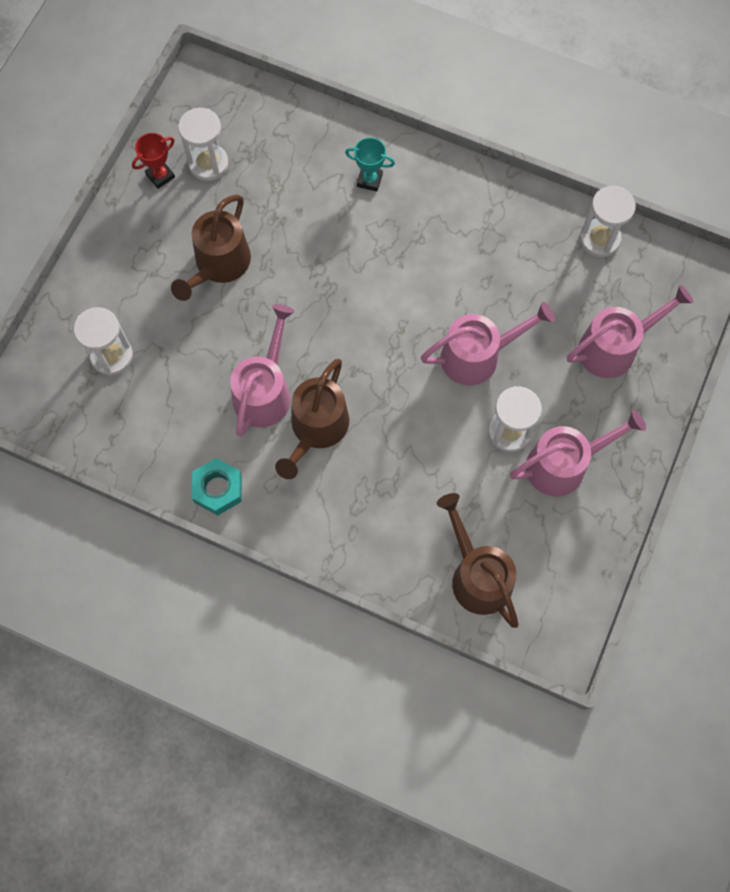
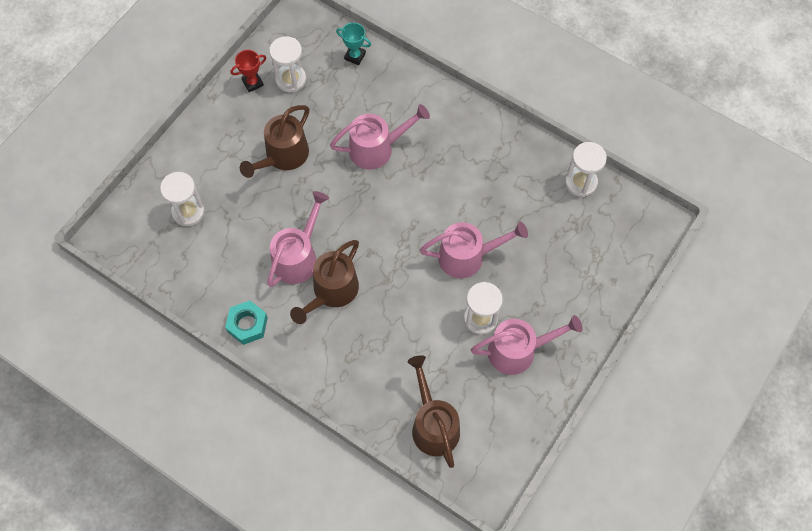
camera: 10 degrees right, 5 degrees down
turquoise trophy [345,137,395,192] -> turquoise trophy moved to [336,23,371,65]
pink watering can [567,285,694,378] -> pink watering can moved to [330,104,430,169]

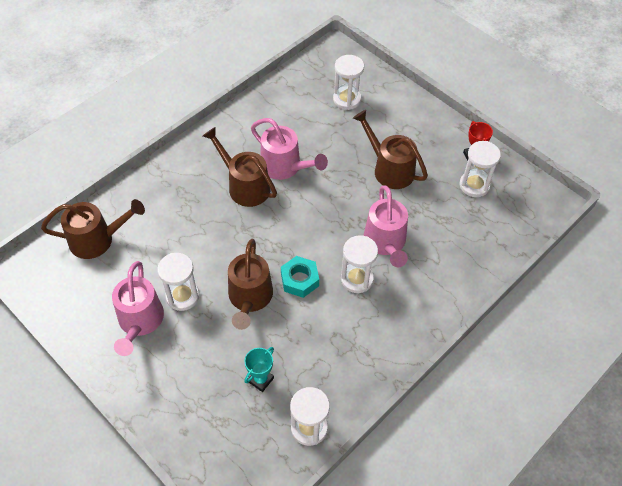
camera: 100 degrees right, 10 degrees down
turquoise nut [225,301,268,345] -> turquoise nut moved to [281,256,319,298]
turquoise trophy [336,23,371,65] -> turquoise trophy moved to [244,347,274,392]
pink watering can [420,221,528,278] -> brown watering can [228,239,273,330]
none -> white hourglass [341,235,378,293]

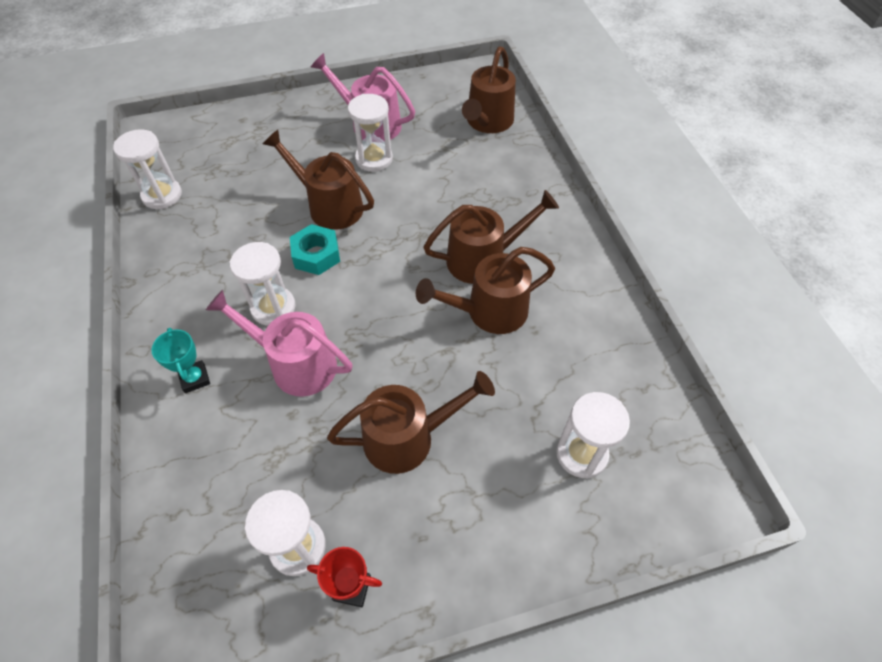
camera: 120 degrees right, 0 degrees up
turquoise trophy [244,347,274,392] -> turquoise trophy moved to [151,328,210,393]
pink watering can [251,118,328,180] -> brown watering can [416,247,555,334]

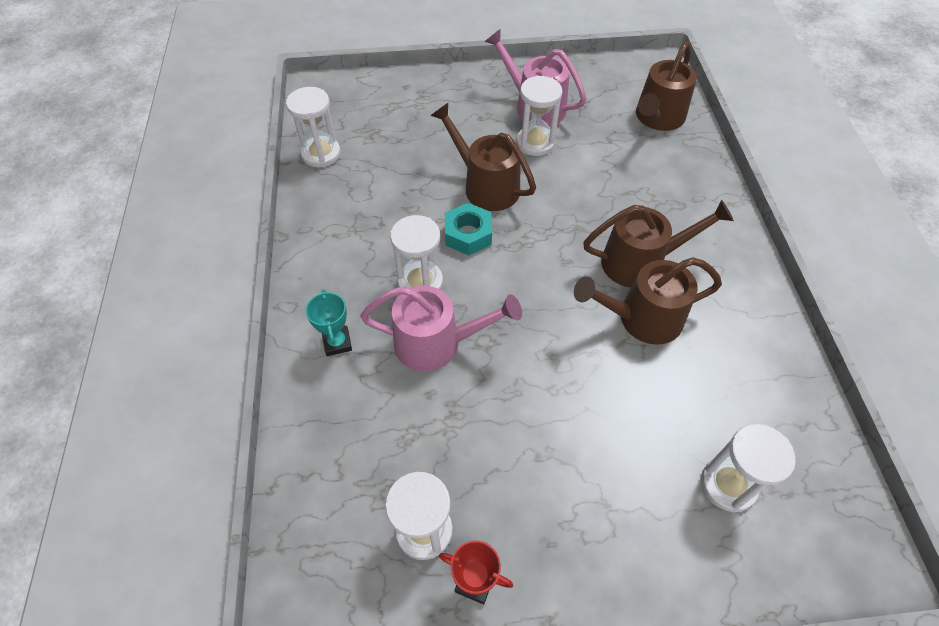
camera: 10 degrees right, 0 degrees up
pink watering can [206,290,352,397] -> pink watering can turned 150 degrees clockwise [360,285,522,372]
brown watering can [327,371,495,474] -> none

